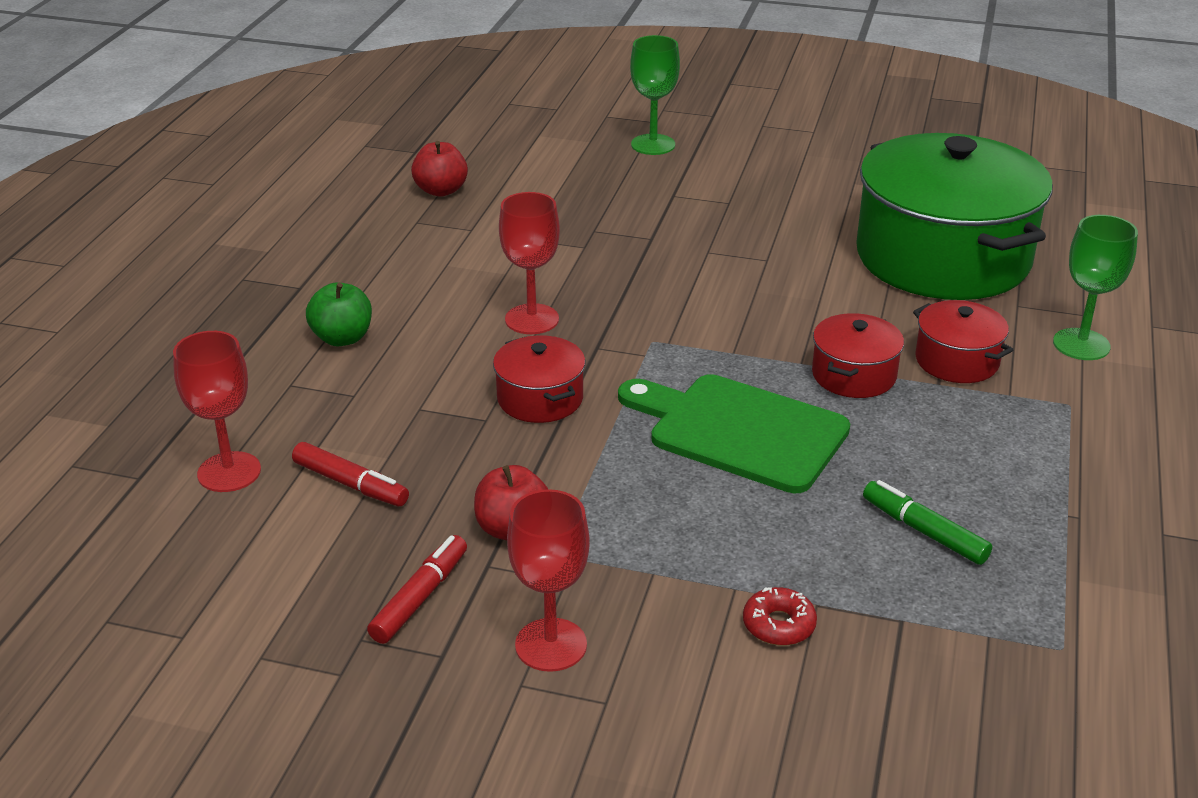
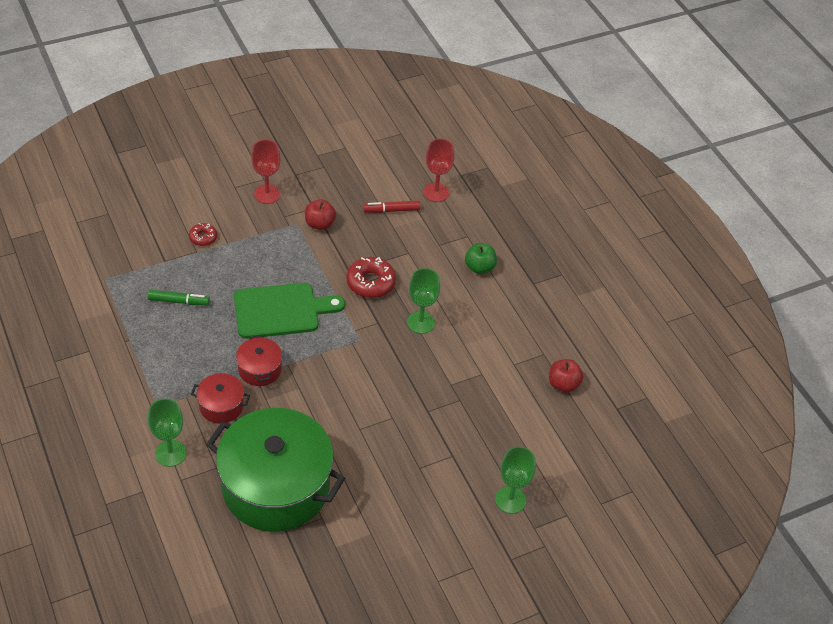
camera: 135 degrees right, 15 degrees up
red marker [367,535,467,644] -> none
red pot [493,335,585,423] -> red donut [346,257,396,298]
red goblet [499,192,560,334] -> green goblet [407,268,440,334]

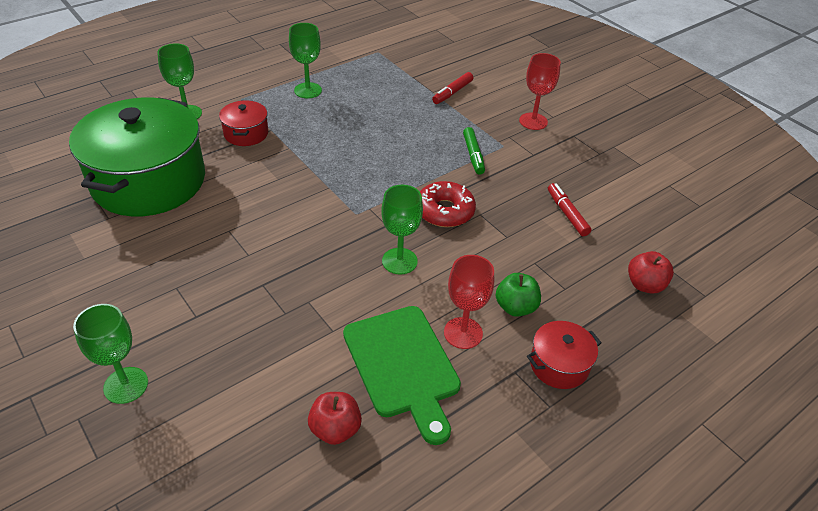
camera: 80 degrees right, 5 degrees down
green marker [148,290,210,305] -> green marker moved to [463,127,485,175]
red donut [189,223,217,246] -> red marker [432,72,473,104]
green cutting board [234,283,345,339] -> green cutting board moved to [343,306,461,445]
red pot [236,335,283,386] -> red pot moved to [527,321,602,389]
red apple [305,199,336,230] -> red apple moved to [628,251,674,293]
red goblet [423,139,455,202] -> red goblet moved to [444,255,494,349]
none -> green goblet [289,23,322,98]

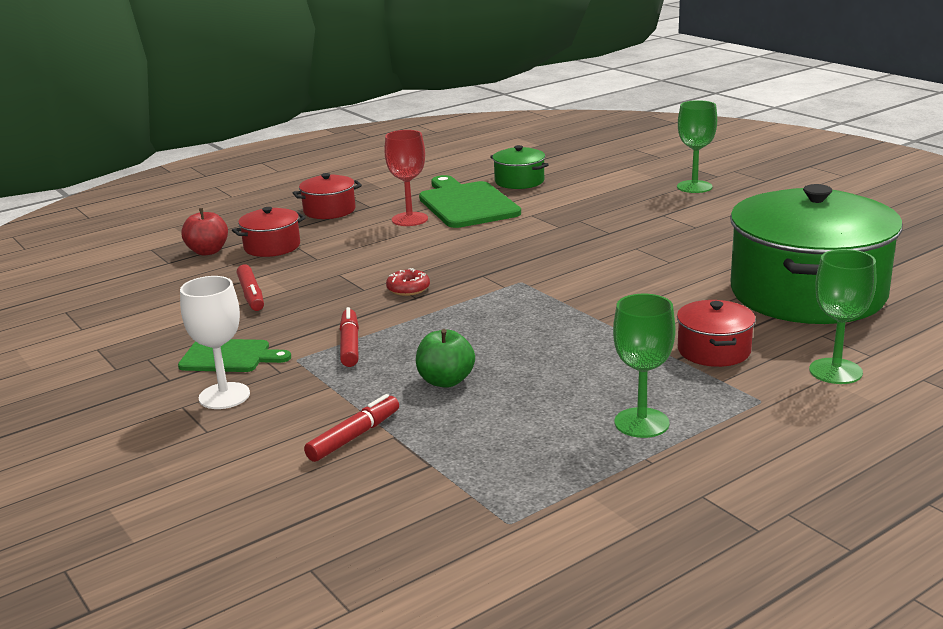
camera: 175 degrees left, 20 degrees down
red apple [308,392,362,445] -> green pot [490,145,549,189]
green goblet [381,185,423,275] -> none
red donut [420,181,476,227] -> red donut [386,268,430,296], size x0.57
green marker [463,127,485,175] -> red marker [340,307,359,367]
green apple [496,273,541,317] -> green apple moved to [416,329,475,388]
red goblet [519,53,561,130] -> white goblet [180,276,250,409]
none -> green cutting board [178,339,291,372]
none -> red pot [232,207,306,257]

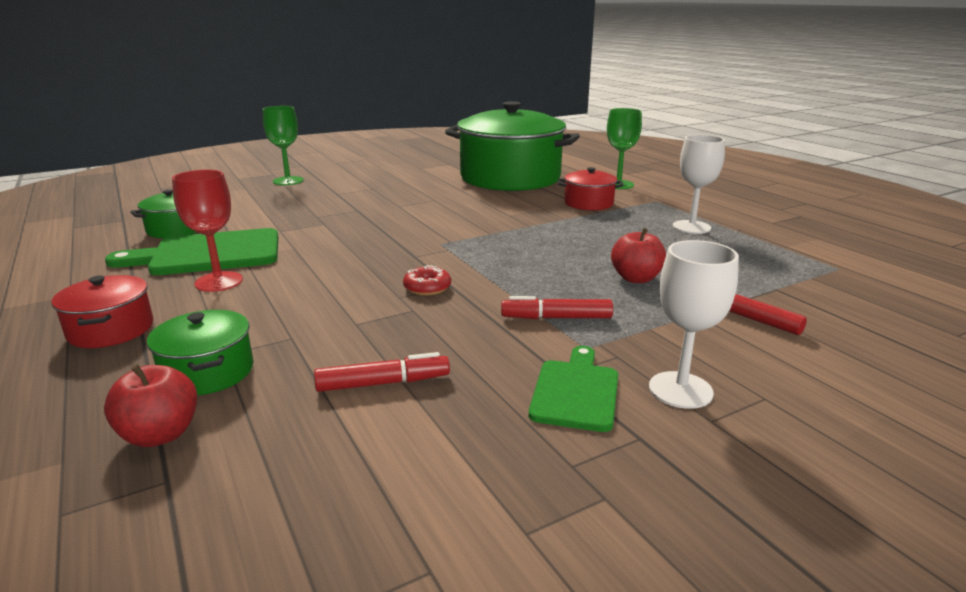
camera: 85 degrees left, 0 degrees up
red pot [232,207,306,257] -> green pot [147,310,253,395]
green apple [416,329,475,388] -> red apple [611,228,666,283]
green goblet [613,294,676,438] -> white goblet [673,135,725,234]

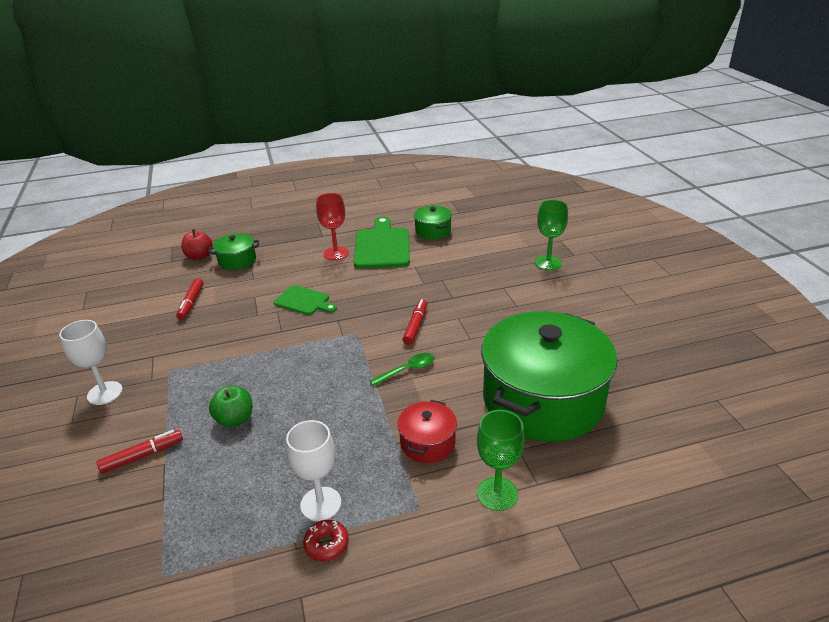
camera: 105 degrees right, 10 degrees up
red pot [51,275,153,348] -> none
red donut [403,265,451,295] -> red donut moved to [303,520,349,561]
red marker [501,296,613,319] -> red marker moved to [402,299,427,345]
green cutting board [529,346,618,432] -> green cutting board moved to [274,285,337,315]
red apple [611,228,666,283] -> green apple [209,386,252,427]
none -> green spoon [370,353,435,386]

